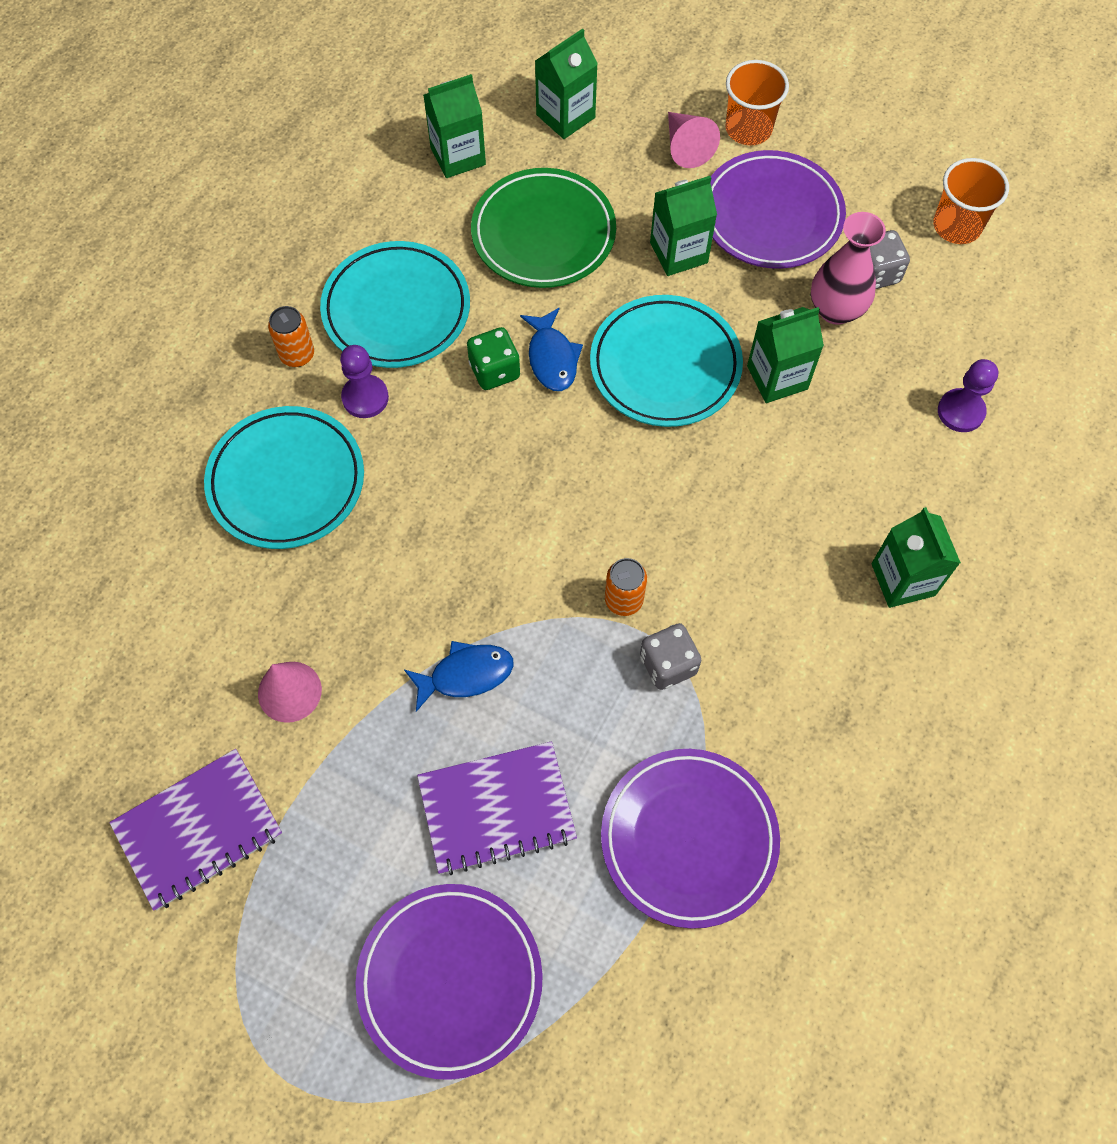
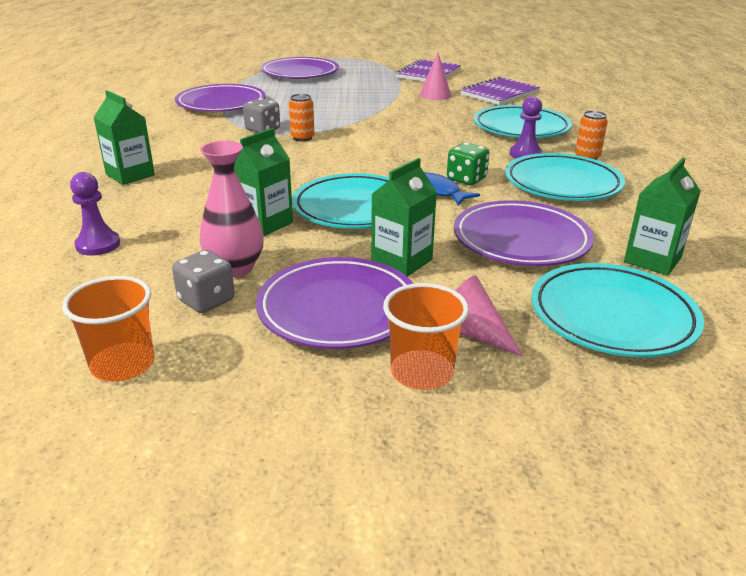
camera: 150 degrees right, 35 degrees down
blue fish [404,641,514,712] -> none
purple notebook [417,741,577,875] -> purple notebook moved to [461,76,540,105]
green plate [471,168,616,288] -> purple plate [454,200,594,266]
green carton [535,28,598,139] -> turquoise plate [531,263,704,357]

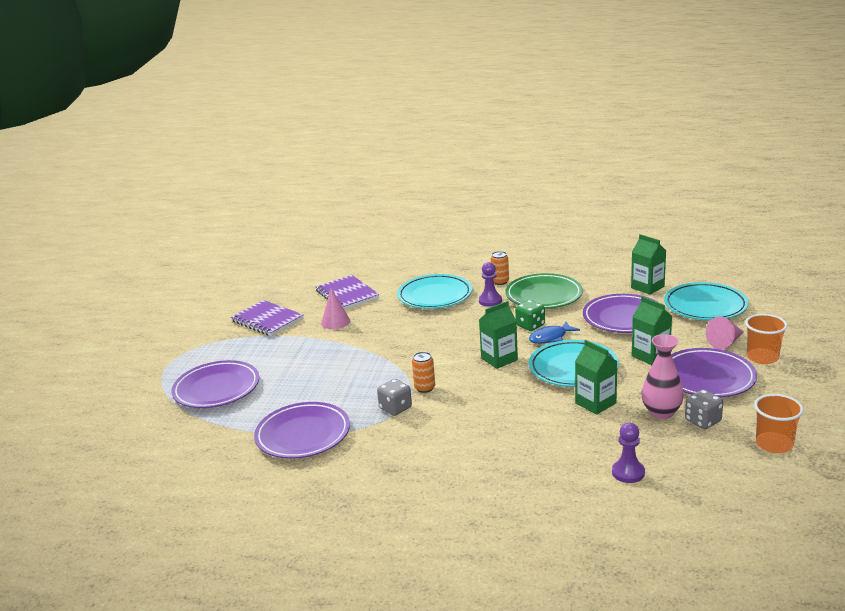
camera: 75 degrees left, 5 degrees down
green carton [93,90,155,185] -> green carton moved to [479,301,518,369]
turquoise plate [505,153,625,201] -> green plate [505,273,583,309]

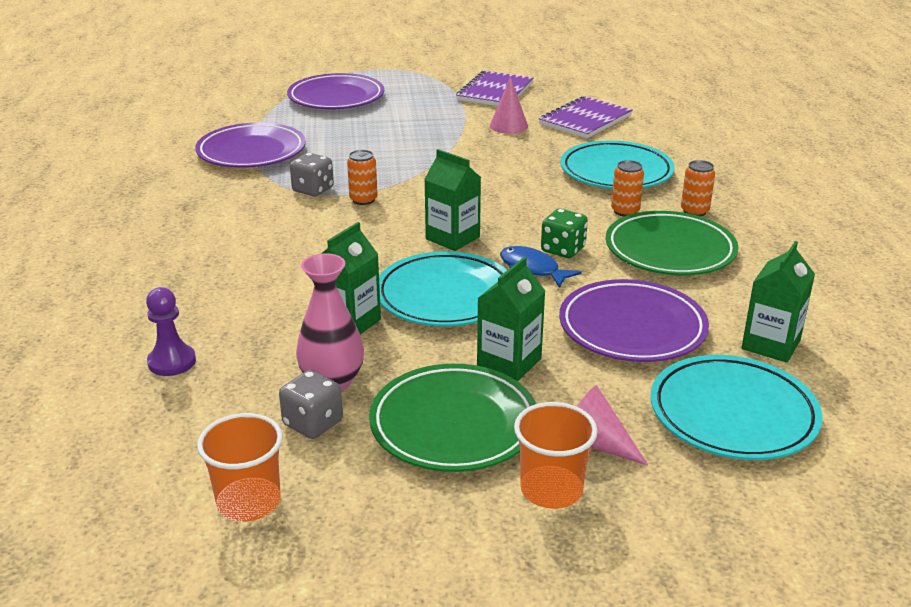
camera: 70 degrees right, 5 degrees up
purple pawn [479,262,502,307] -> orange can [611,160,644,217]
purple plate [671,348,757,398] -> green plate [369,364,536,472]

